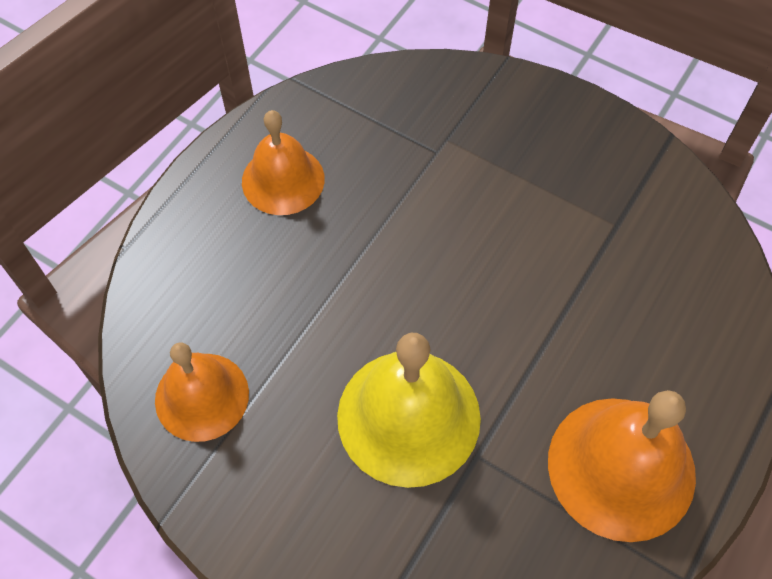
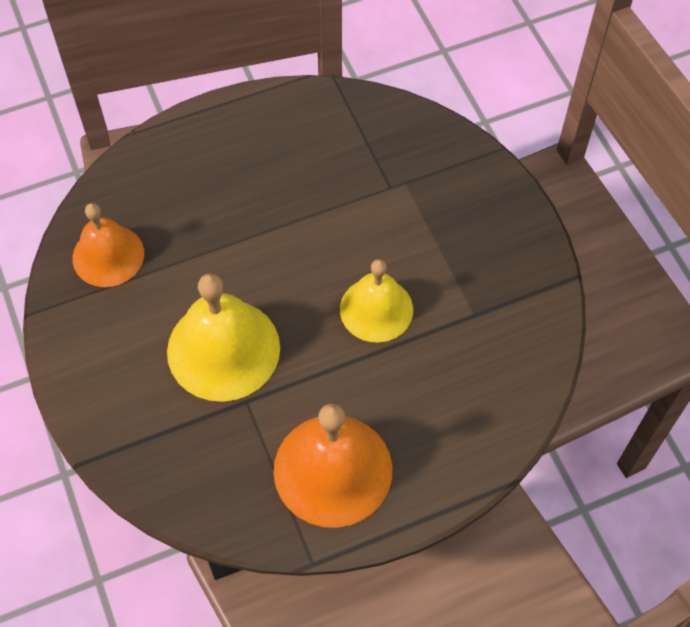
camera: 35 degrees right, 0 degrees up
orange bell [242,110,325,215] -> none
none -> yellow bell [340,259,413,343]

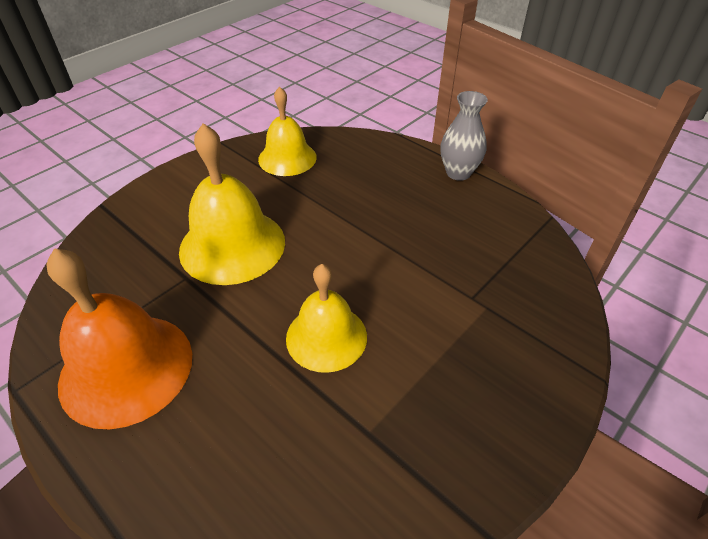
camera: 65 degrees right, 15 degrees down
orange bell [72,203,144,287] -> yellow bell [258,86,317,176]
none -> grey vase [441,91,488,181]

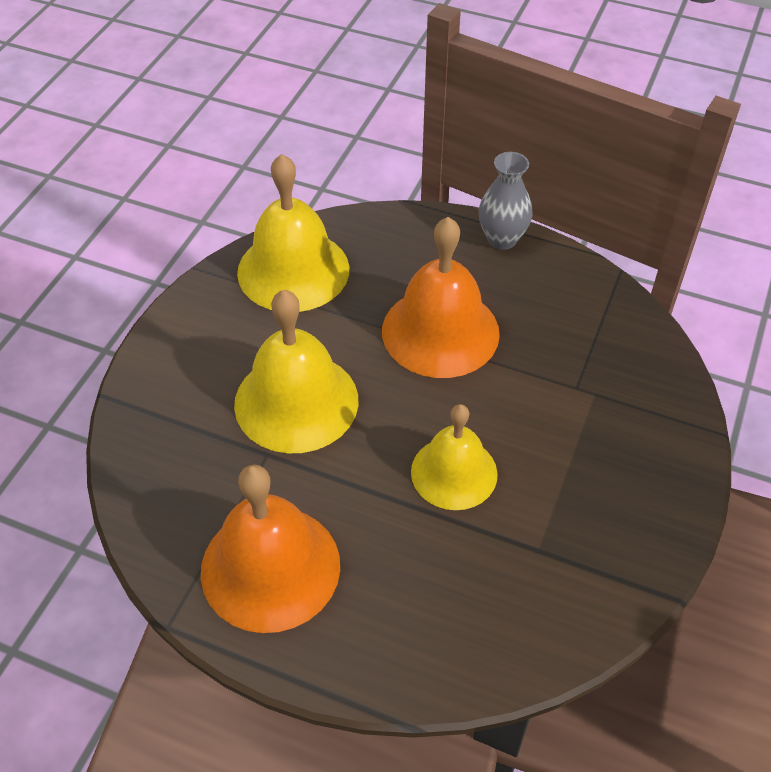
camera: 20 degrees left, 5 degrees up
yellow bell [258,86,317,176] -> yellow bell [237,154,349,312], size x1.51
none -> orange bell [382,217,500,378]

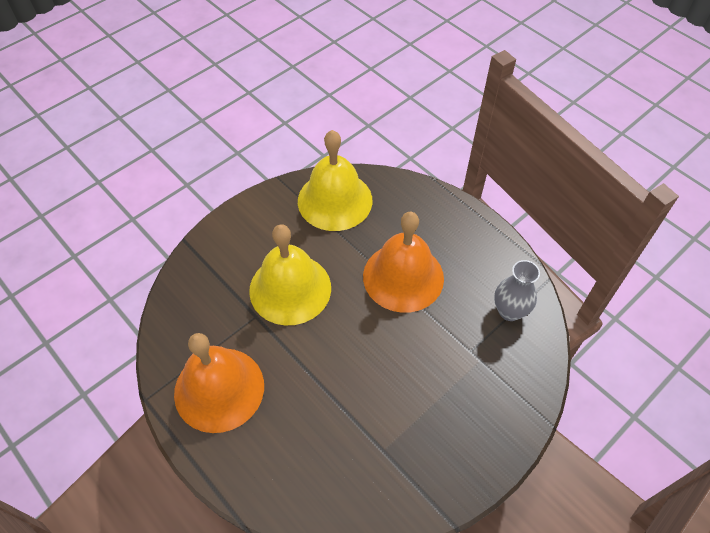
camera: 25 degrees right, 5 degrees up
yellow bell [411,404,498,510] -> none
grey vase [478,152,533,250] -> grey vase moved to [494,260,540,321]

